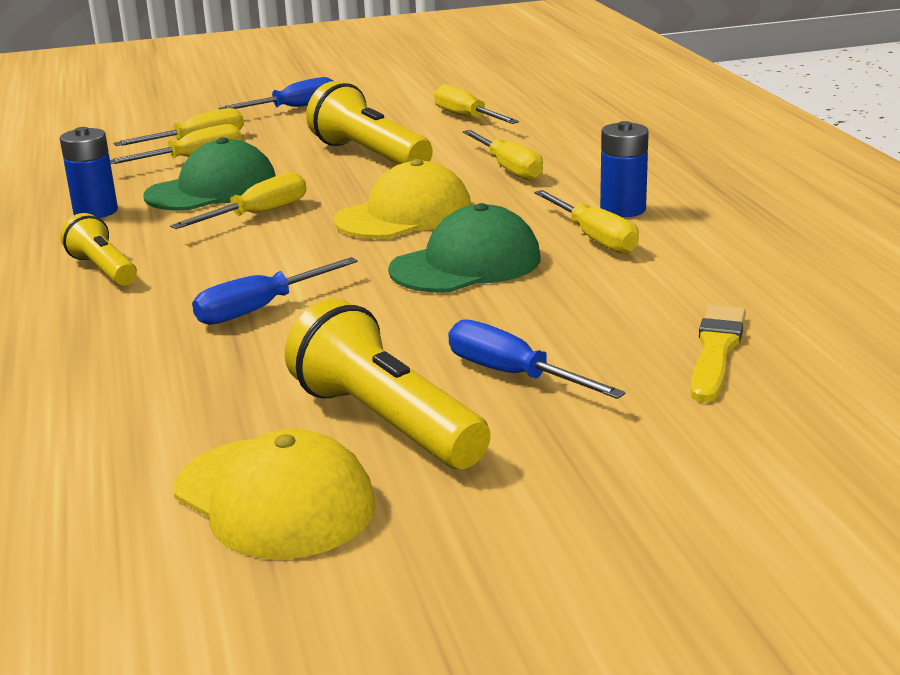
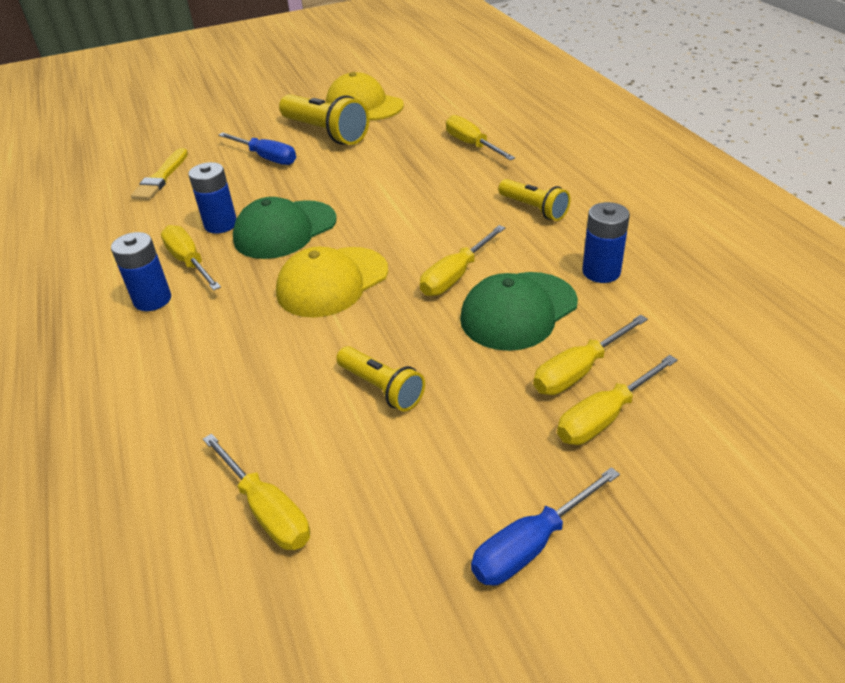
camera: 175 degrees right, 15 degrees up
blue screwdriver [192,257,358,325] -> none
yellow flashlight [306,81,433,165] -> yellow flashlight [336,346,425,411], size x0.60
yellow screwdriver [463,130,543,181] -> yellow screwdriver moved to [446,115,515,160]
none -> blue battery [189,162,237,234]

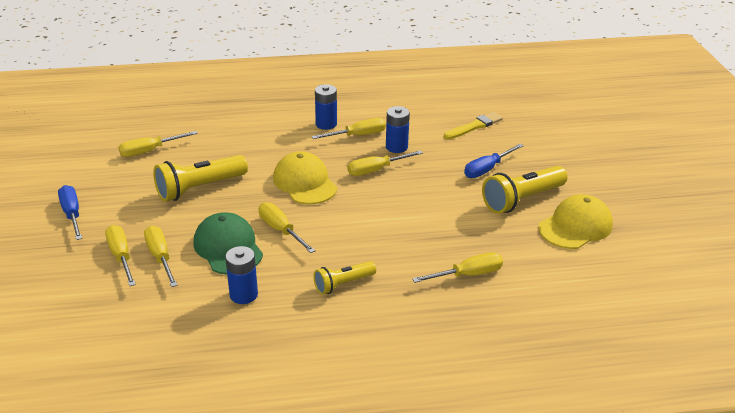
camera: 100 degrees right, 5 degrees down
yellow brush [131,148,188,200] -> yellow brush turned 120 degrees clockwise [444,112,503,140]
green cap [233,197,337,259] -> yellow screwdriver [347,150,423,176]
yellow flashlight [336,346,425,411] -> yellow flashlight [153,155,248,202], size x1.67

